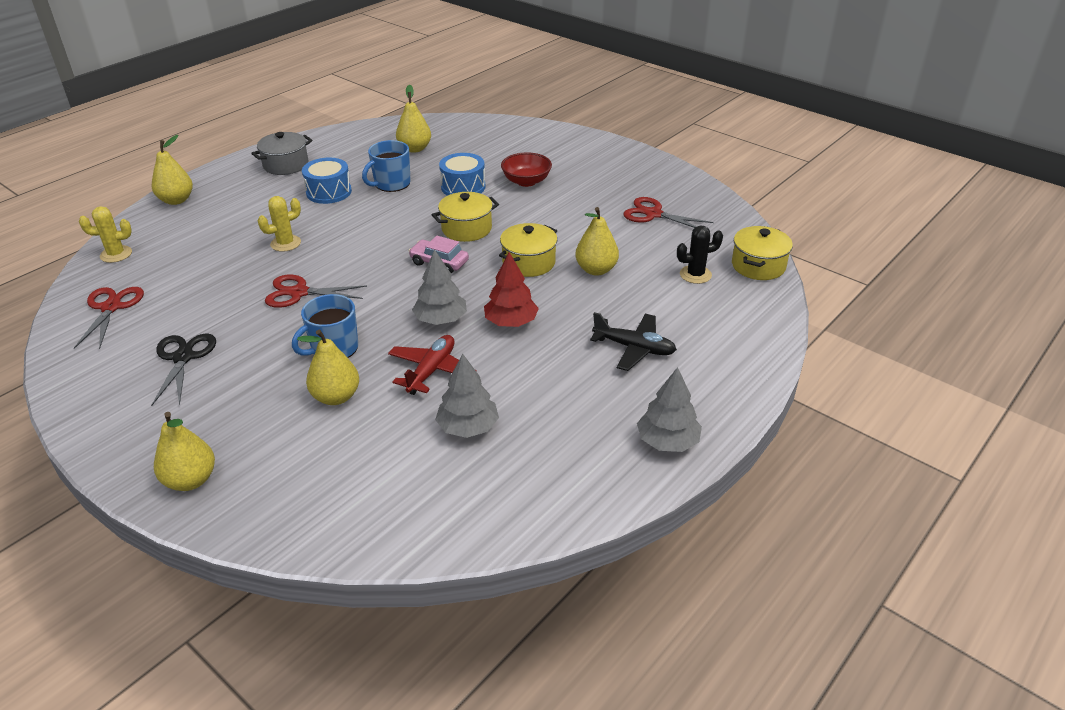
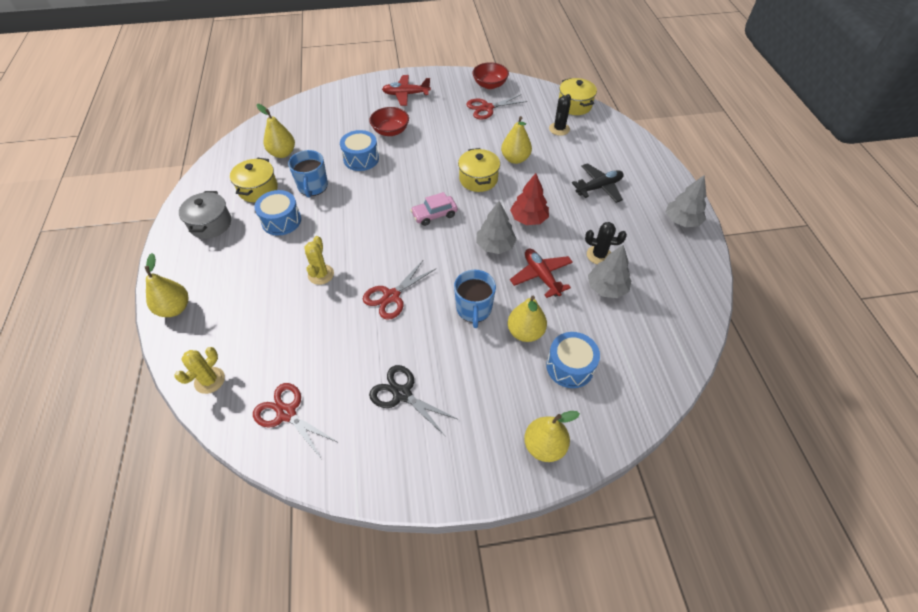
camera: 50 degrees left, 15 degrees up
yellow pot [432,192,499,242] -> yellow pot moved to [230,158,278,202]
none -> red plane [382,75,431,106]
none -> red bowl [472,62,509,89]
none -> blue drum [546,332,600,388]
none -> black cactus [585,222,627,265]

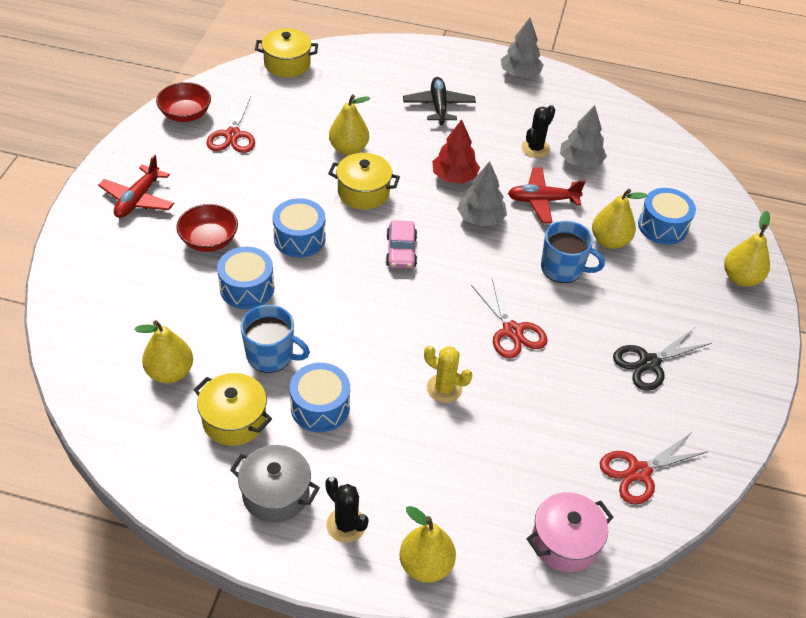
camera: 70 degrees left, 5 degrees down
yellow cactus [174,347,225,394] -> pink pot [527,492,614,572]
black cactus [549,94,571,136] -> black cactus moved to [325,477,369,543]
none -> blue drum [273,198,326,258]

